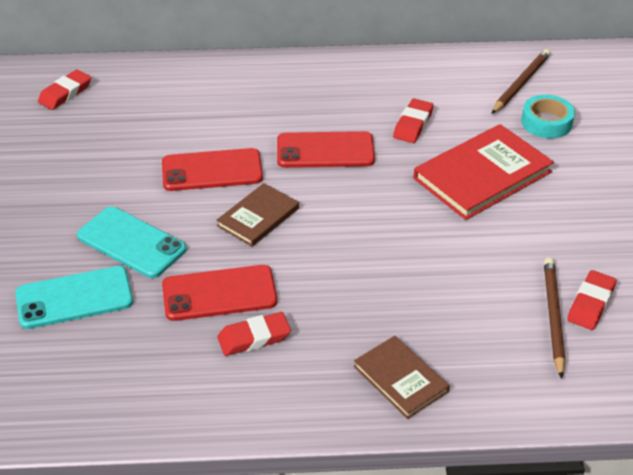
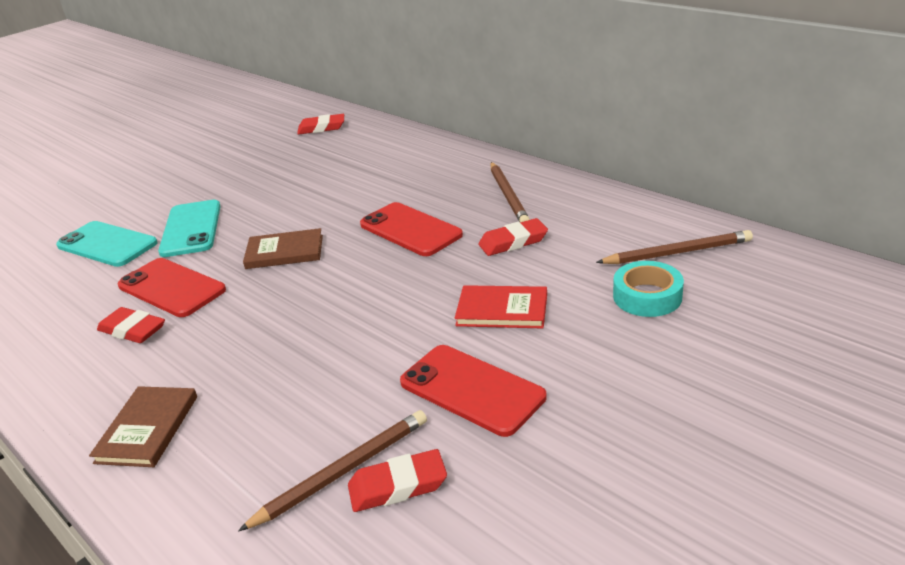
camera: 50 degrees right, 10 degrees down
red phone [162,148,263,191] -> red phone moved to [400,345,547,437]
red book [414,124,554,220] -> red book [455,285,547,328], size x0.59
none -> brown pencil [490,162,530,222]

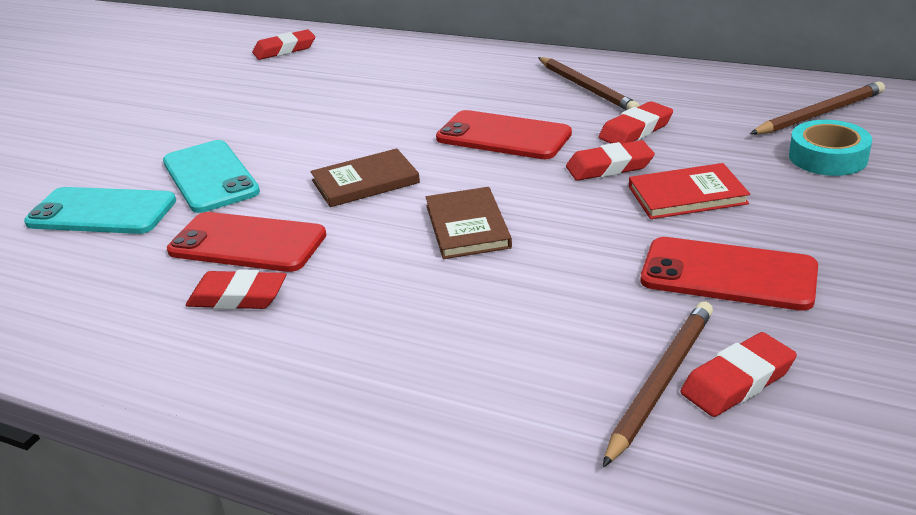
camera: 20 degrees left, 0 degrees up
brown book [89,386,197,467] -> brown book moved to [426,187,512,259]
none -> red eraser [566,140,655,181]

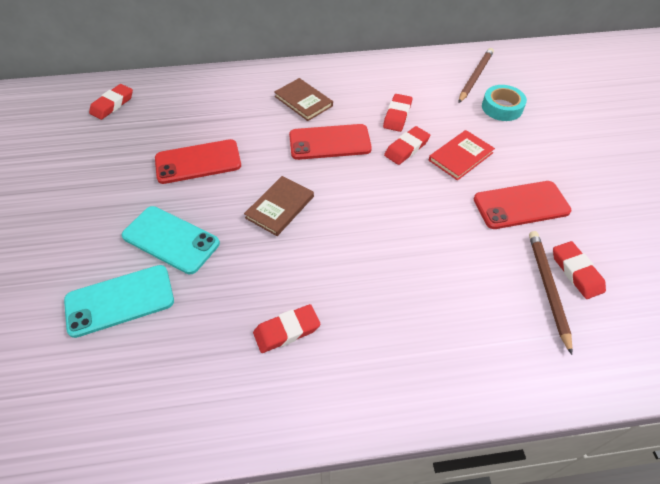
camera: 35 degrees left, 20 degrees up
red phone [167,212,326,272] -> red phone moved to [155,139,241,184]
brown book [426,187,512,259] -> brown book moved to [274,78,333,121]
brown pencil [538,57,640,110] -> none
red eraser [680,332,797,417] -> red eraser turned 45 degrees counterclockwise [553,241,606,299]

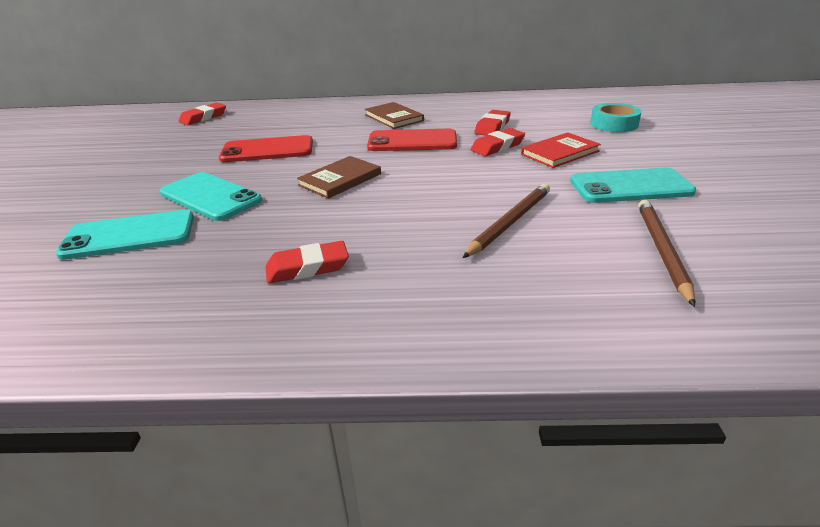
camera: 10 degrees right, 20 degrees down
brown pencil [459,48,494,103] -> brown pencil moved to [463,184,550,258]
red phone [474,181,571,229] -> turquoise phone [570,168,696,203]
red eraser [553,241,606,299] -> none

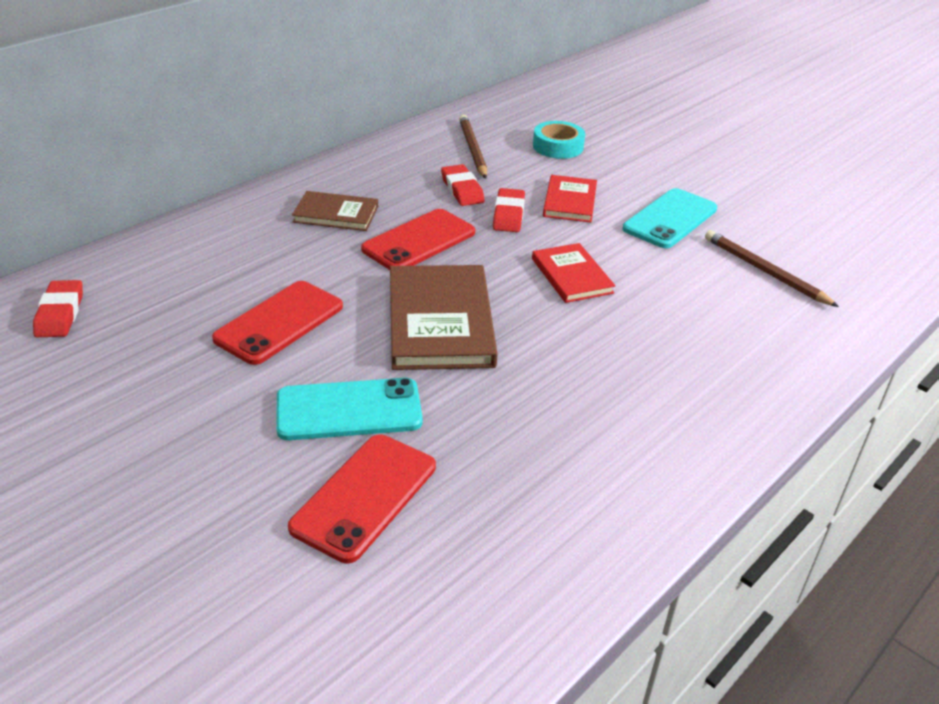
camera: 50 degrees left, 5 degrees up
turquoise phone [56,210,194,260] -> red phone [288,434,436,563]
red eraser [266,241,349,283] -> none
brown book [297,156,381,199] -> brown book [390,265,498,370], size x1.71
brown pencil [463,184,550,258] -> brown pencil moved to [459,115,487,179]
none -> red book [532,243,615,303]

